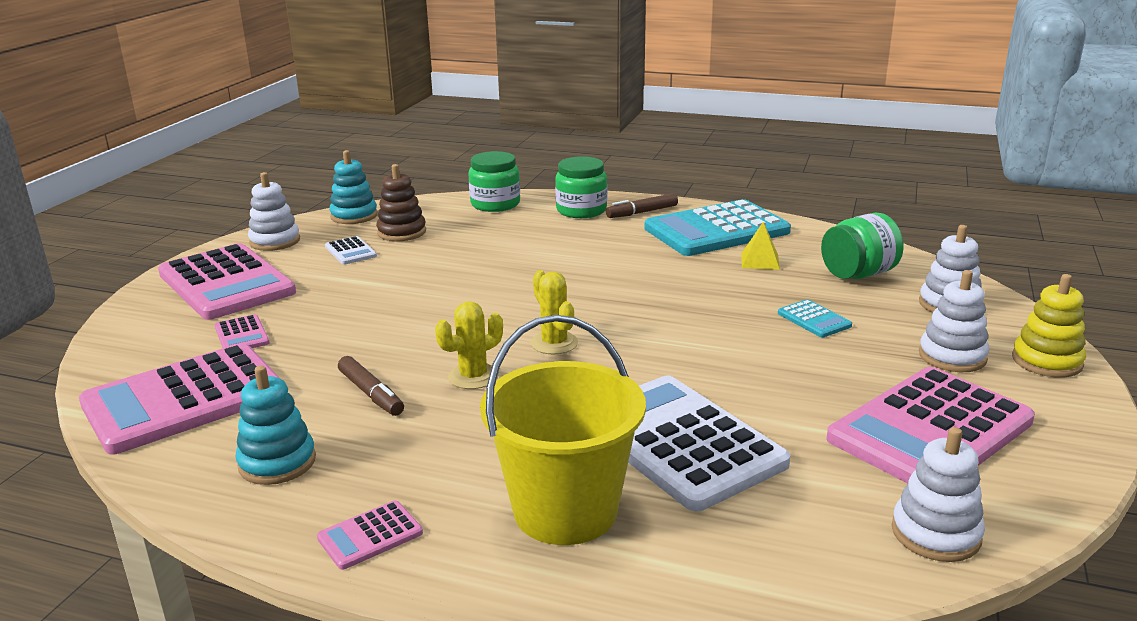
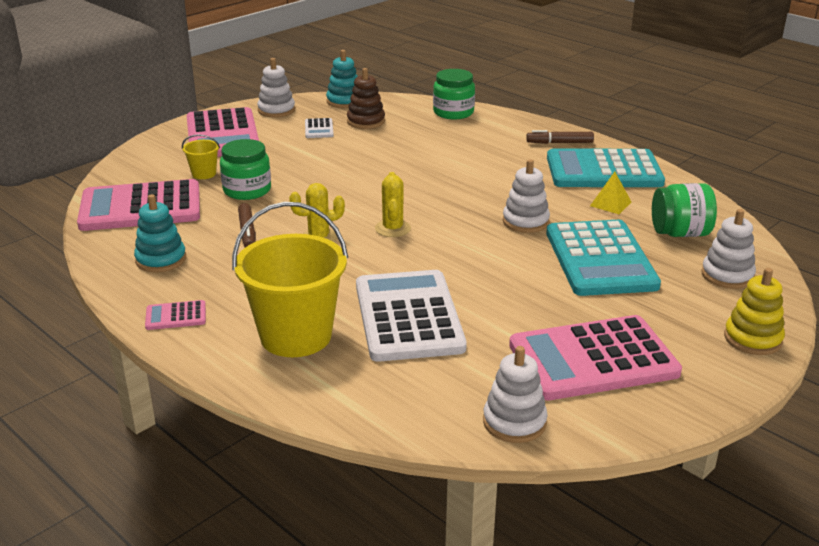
camera: 25 degrees right, 5 degrees up
pink calculator [215,314,270,348] -> yellow bucket [182,134,220,179]
green jar [555,156,607,218] -> green jar moved to [220,139,271,200]
turquoise calculator [778,299,852,337] -> turquoise calculator [546,220,661,296], size x2.38
white stacking toy [919,270,989,372] -> white stacking toy moved to [503,159,550,233]

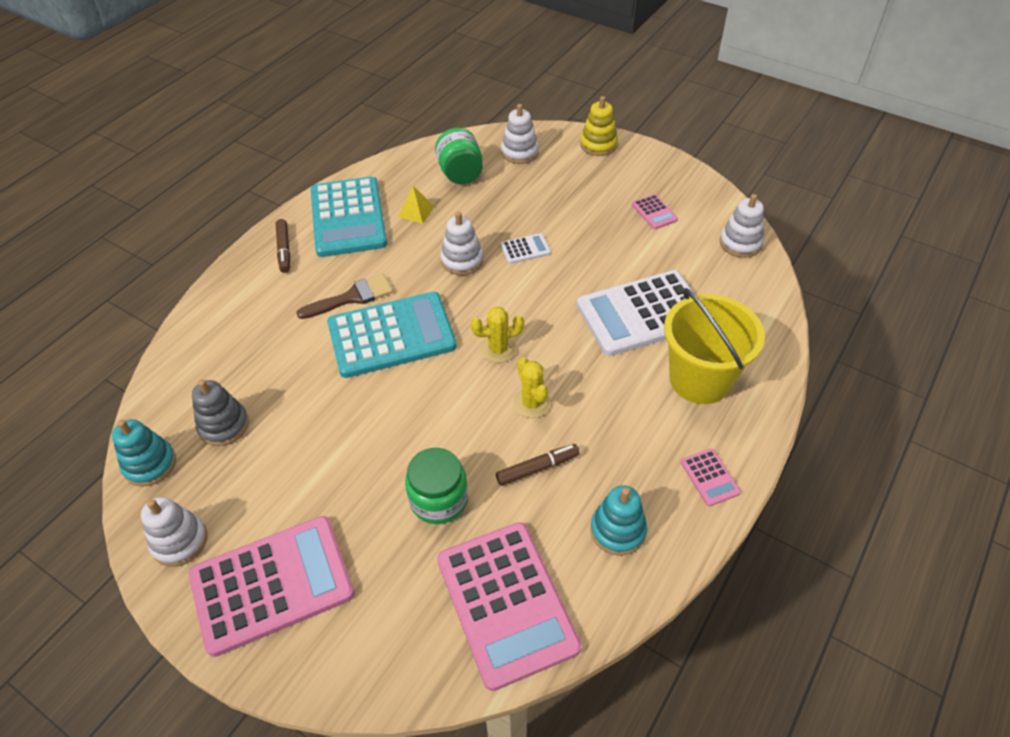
camera: 100 degrees left, 20 degrees up
yellow bucket [182,134,220,179] -> none
white calculator [305,118,334,138] -> white calculator moved to [500,233,551,264]
brown stacking toy [347,68,385,129] -> grey stacking toy [192,379,249,446]
green jar [433,69,475,119] -> none
pink calculator [509,315,682,401] -> pink calculator [632,194,678,229], size x0.42
turquoise calculator [546,220,661,296] -> turquoise calculator moved to [327,292,457,378]
none -> brown brush [296,274,393,319]

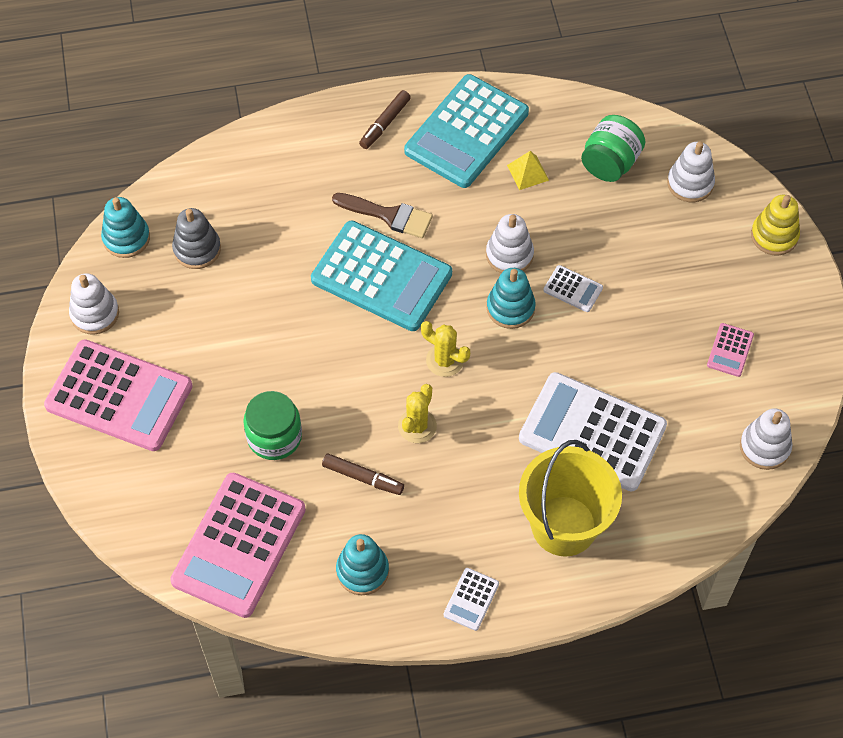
camera: 45 degrees right, 10 degrees up
pink calculator [681,449,741,506] -> white calculator [444,568,499,631]
none -> turquoise stacking toy [487,268,536,329]

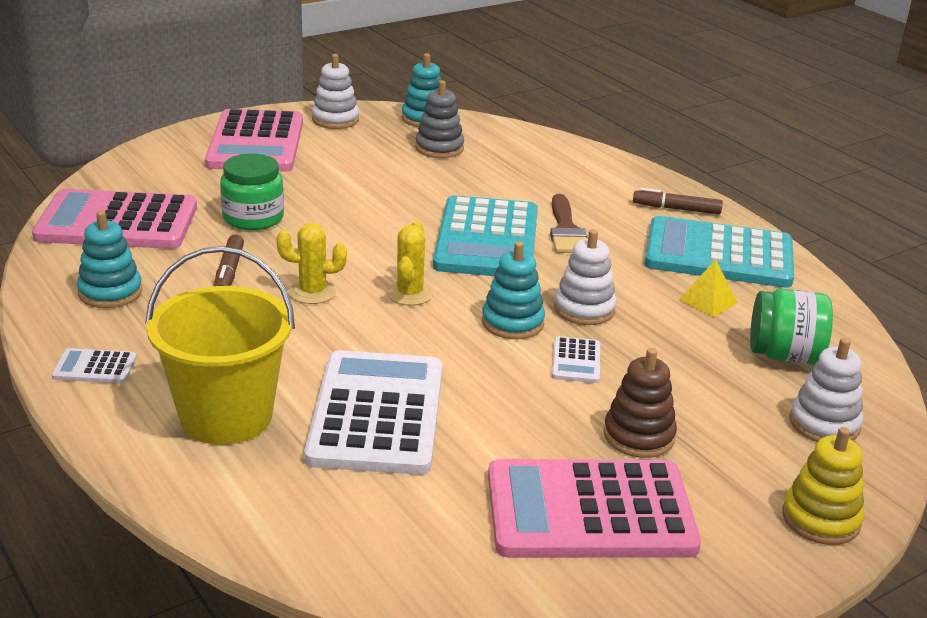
camera: 65 degrees right, 30 degrees down
pink calculator [707,323,754,377] -> pink calculator [488,459,701,558], size x2.38
white stacking toy [740,409,792,470] -> none
none -> brown stacking toy [603,348,677,458]

